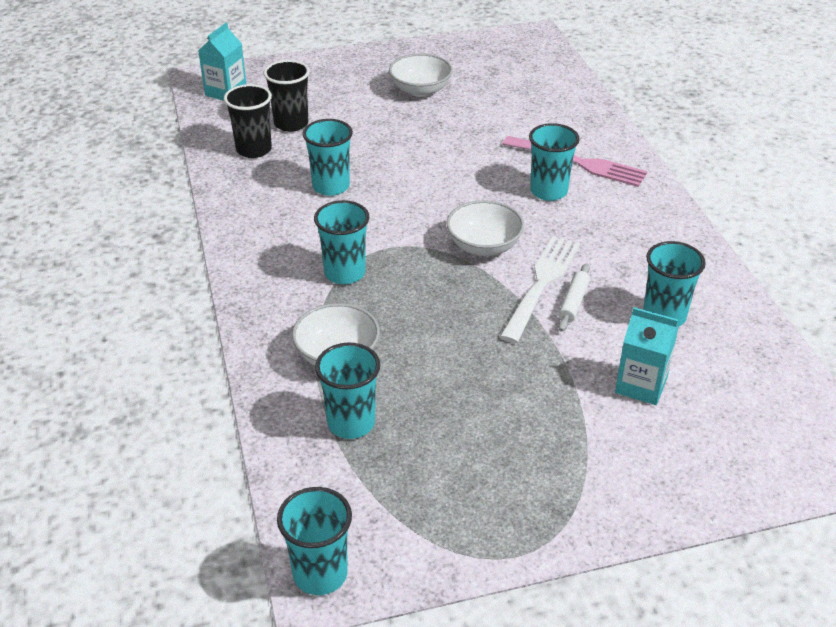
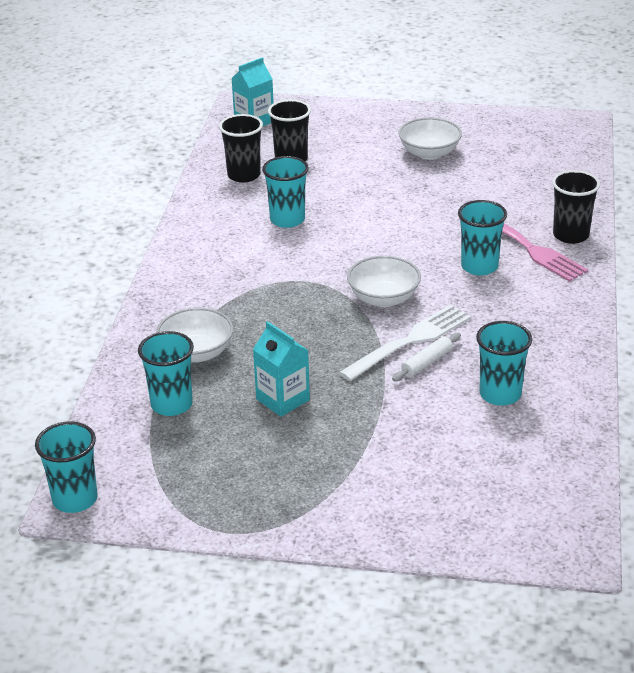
camera: 25 degrees right, 5 degrees down
turquoise cup [314,200,369,284] -> none
turquoise carton [615,307,679,405] -> turquoise carton moved to [253,321,310,417]
none -> black cup [552,170,600,244]

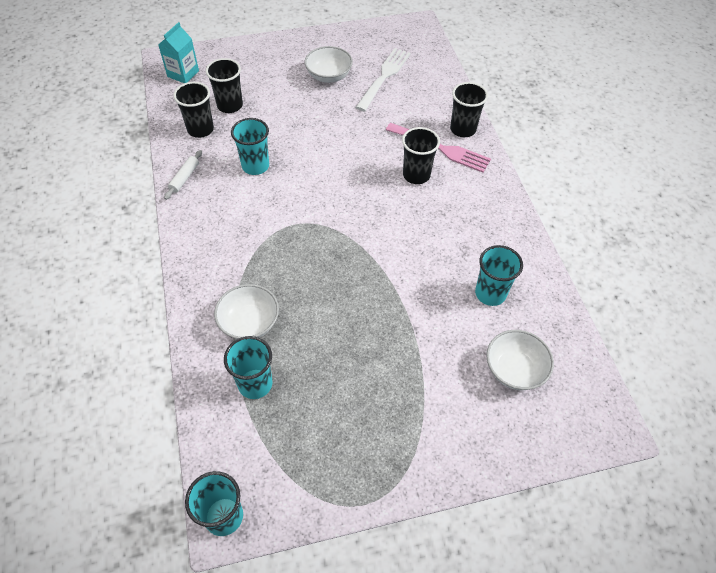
camera: 25 degrees left, 20 degrees up
turquoise carton [253,321,310,417] -> none
white fork [339,305,471,381] -> white fork moved to [356,48,411,111]
white bowl [347,256,421,307] -> white bowl moved to [486,330,554,390]
white rolling pin [392,333,461,381] -> white rolling pin moved to [164,150,202,200]
turquoise cup [458,200,507,276] -> black cup [402,127,440,184]

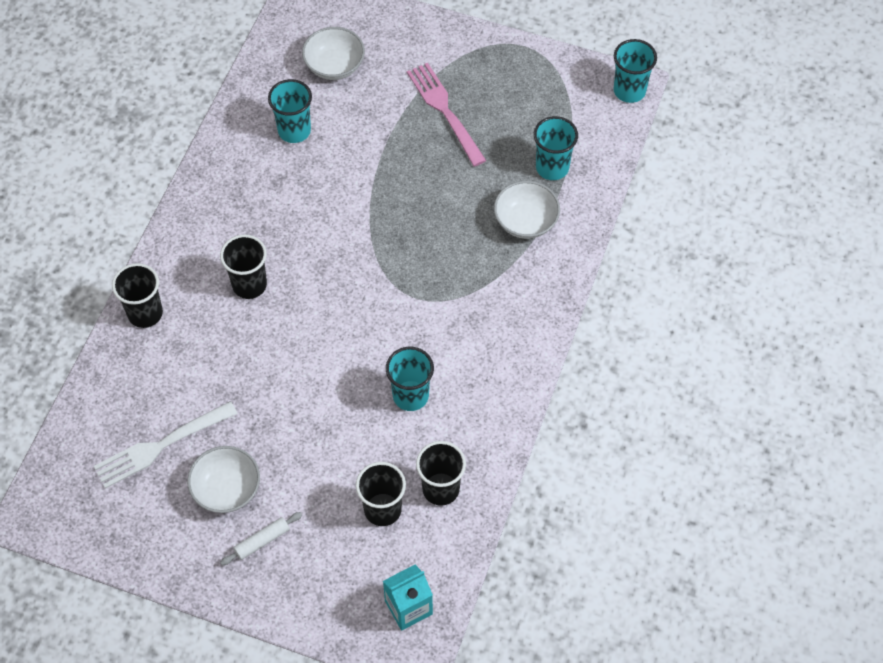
camera: 145 degrees left, 5 degrees up
white rolling pin [164,150,202,200] -> white rolling pin moved to [220,512,302,565]
pink fork [386,123,491,173] -> pink fork moved to [407,63,486,167]

